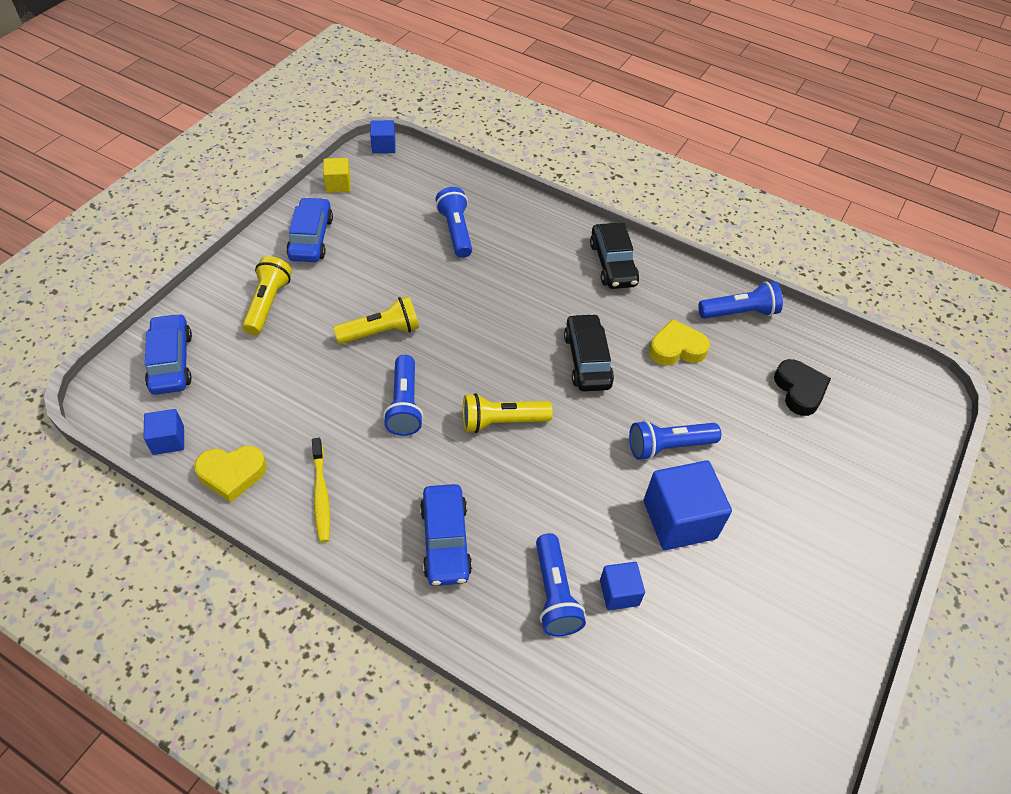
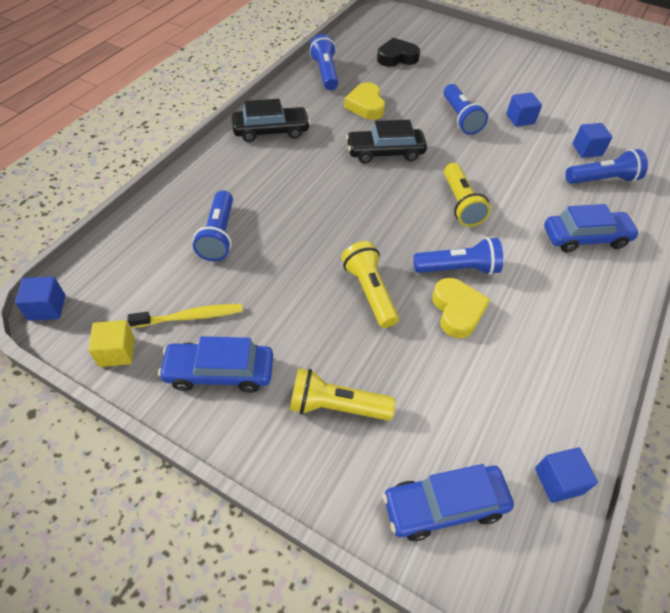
camera: 90 degrees left, 0 degrees up
yellow heart [194,446,267,502] -> yellow heart moved to [432,278,490,338]
yellow toothbrush [312,438,330,542] -> yellow toothbrush moved to [127,304,243,328]
blue flashlight [435,187,472,258] -> blue flashlight turned 75 degrees counterclockwise [193,190,233,261]
blue cube [644,460,732,550] -> blue cube [506,92,542,127], size x0.54

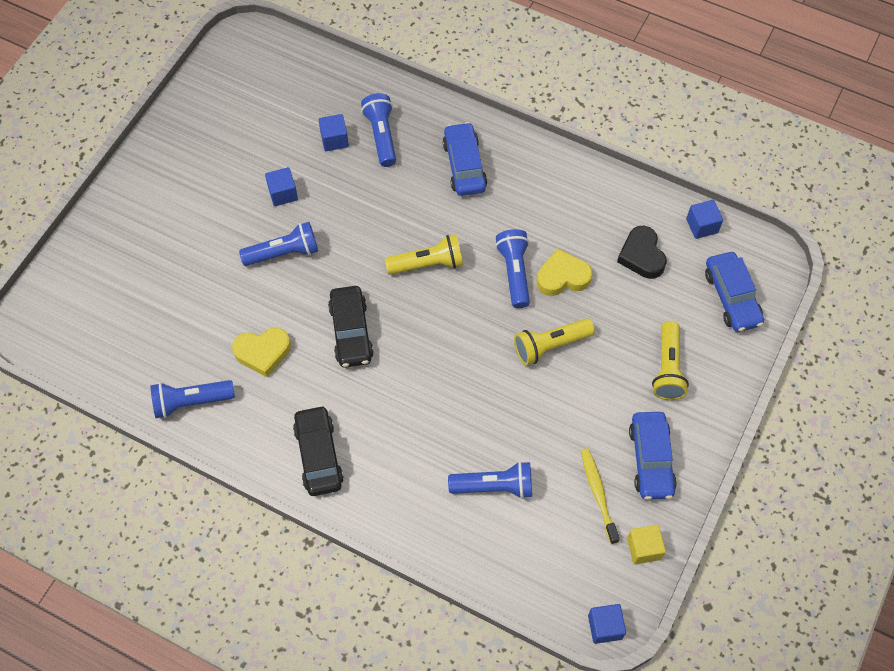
camera: 90 degrees left, 10 degrees up
black heart [377,38,420,67] -> black heart moved to [617,226,667,279]

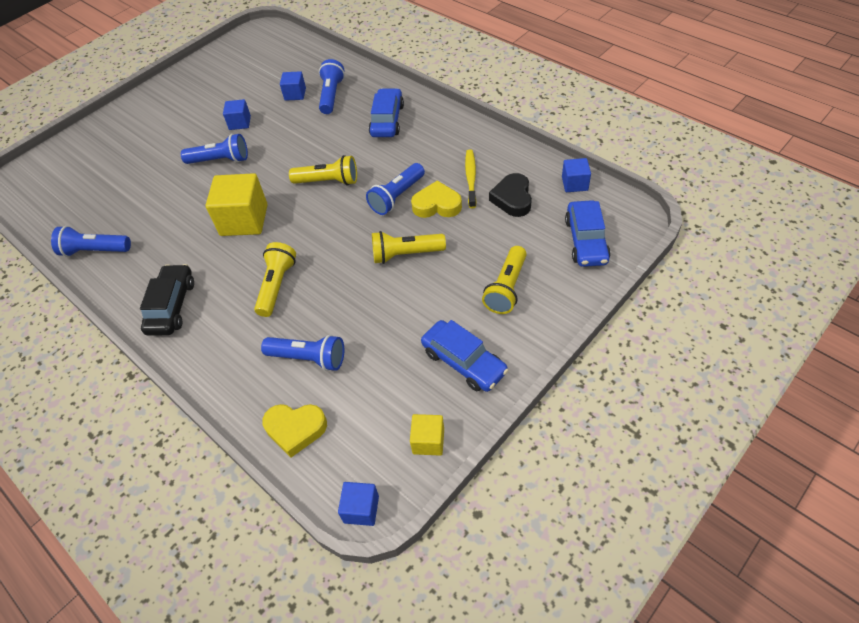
camera: 20 degrees right, 10 degrees down
yellow heart [232,328,291,377] -> yellow heart moved to [262,404,327,457]
black car [328,286,374,368] -> yellow cube [206,173,267,236]
blue flashlight [495,229,530,308] -> blue flashlight turned 150 degrees counterclockwise [366,163,425,215]
yellow toothbrush [581,448,620,544] -> yellow toothbrush moved to [465,149,477,208]
blue car [629,412,677,500] -> blue car turned 60 degrees counterclockwise [421,320,509,392]
none -> yellow flashlight [254,242,296,317]

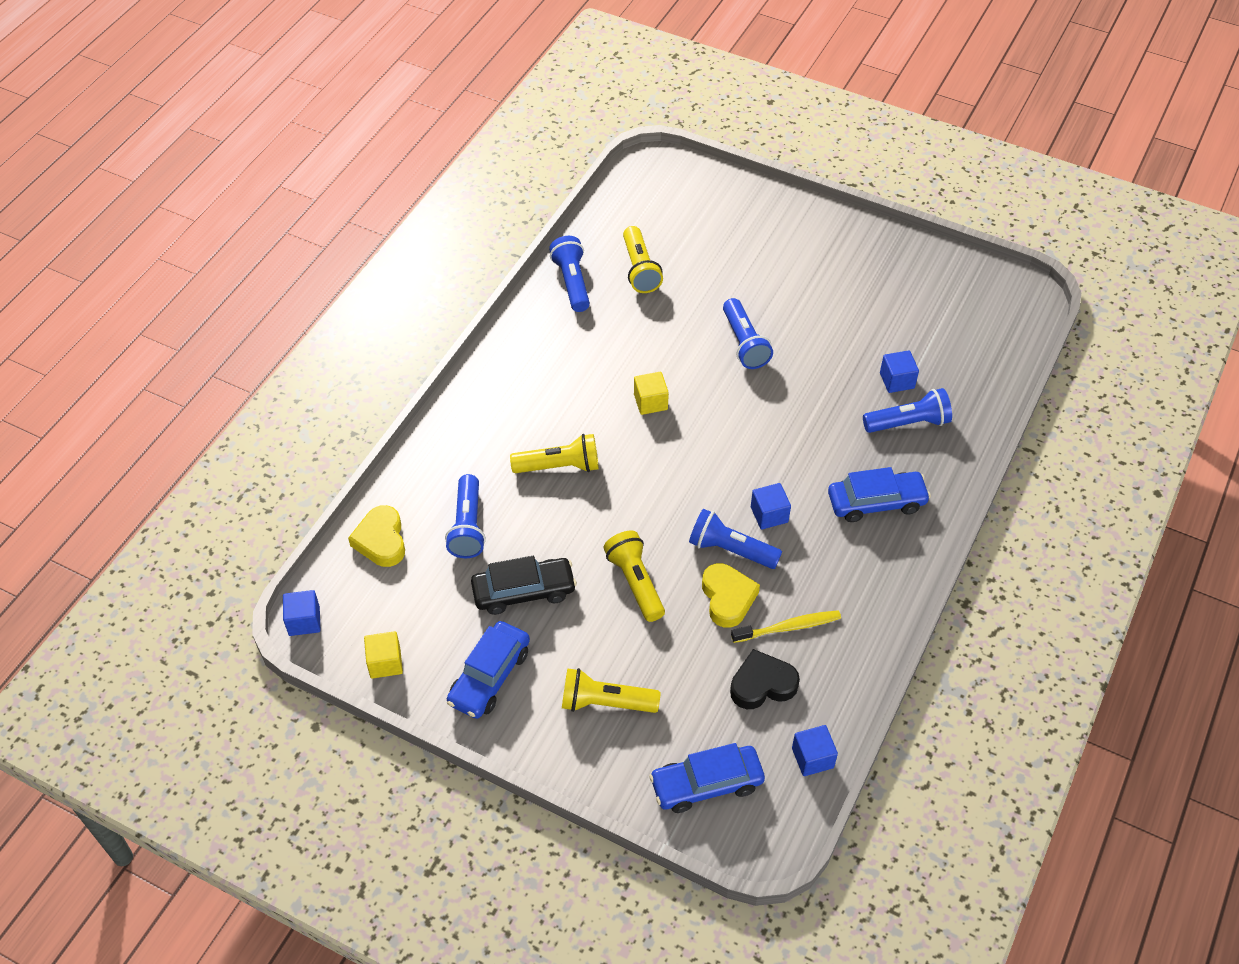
camera: 70 degrees right, 0 degrees up
black car [140,264,194,336] -> black car moved to [471,556,577,615]
yellow cube [206,173,267,236] -> yellow cube [634,372,669,415], size x0.54
blue cube [223,99,251,130] -> blue cube moved to [751,483,791,529]
yellow flashlight [289,155,357,185] -> yellow flashlight moved to [623,226,663,293]

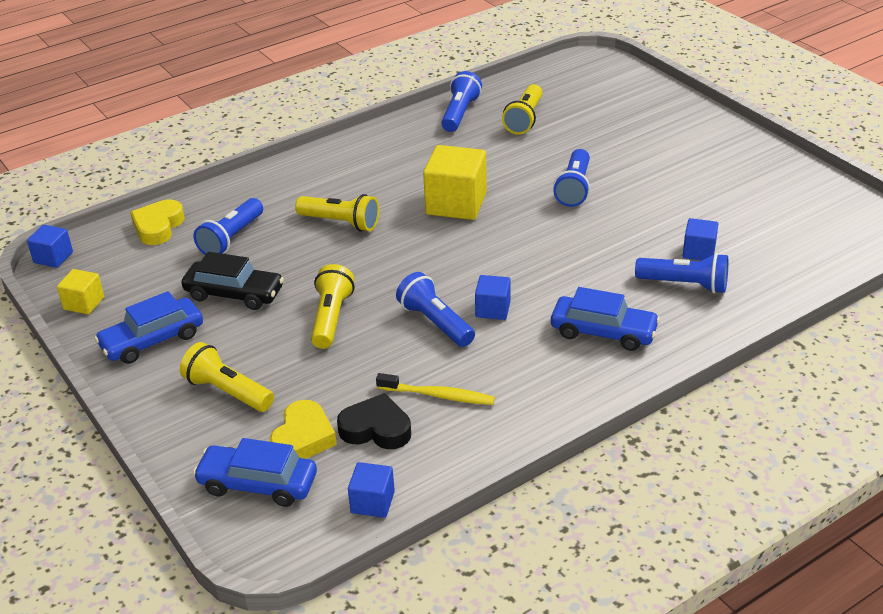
camera: 30 degrees right, 15 degrees down
yellow cube [634,372,669,415] -> yellow cube [423,145,487,220], size x1.86
yellow heart [702,563,760,628] -> yellow heart moved to [270,400,337,459]

